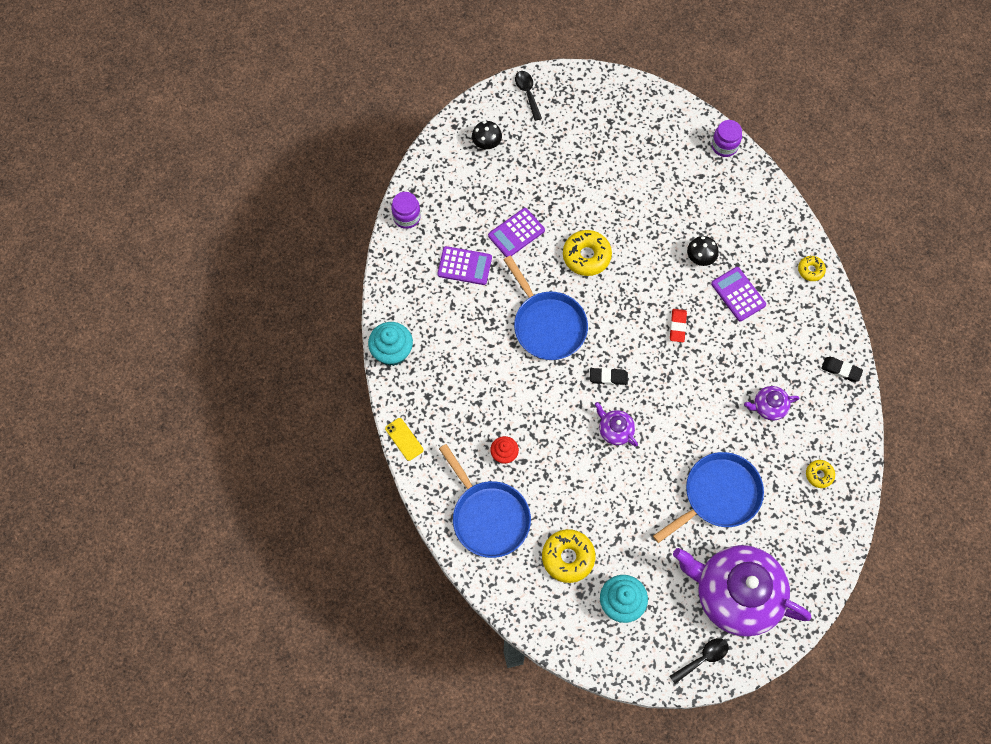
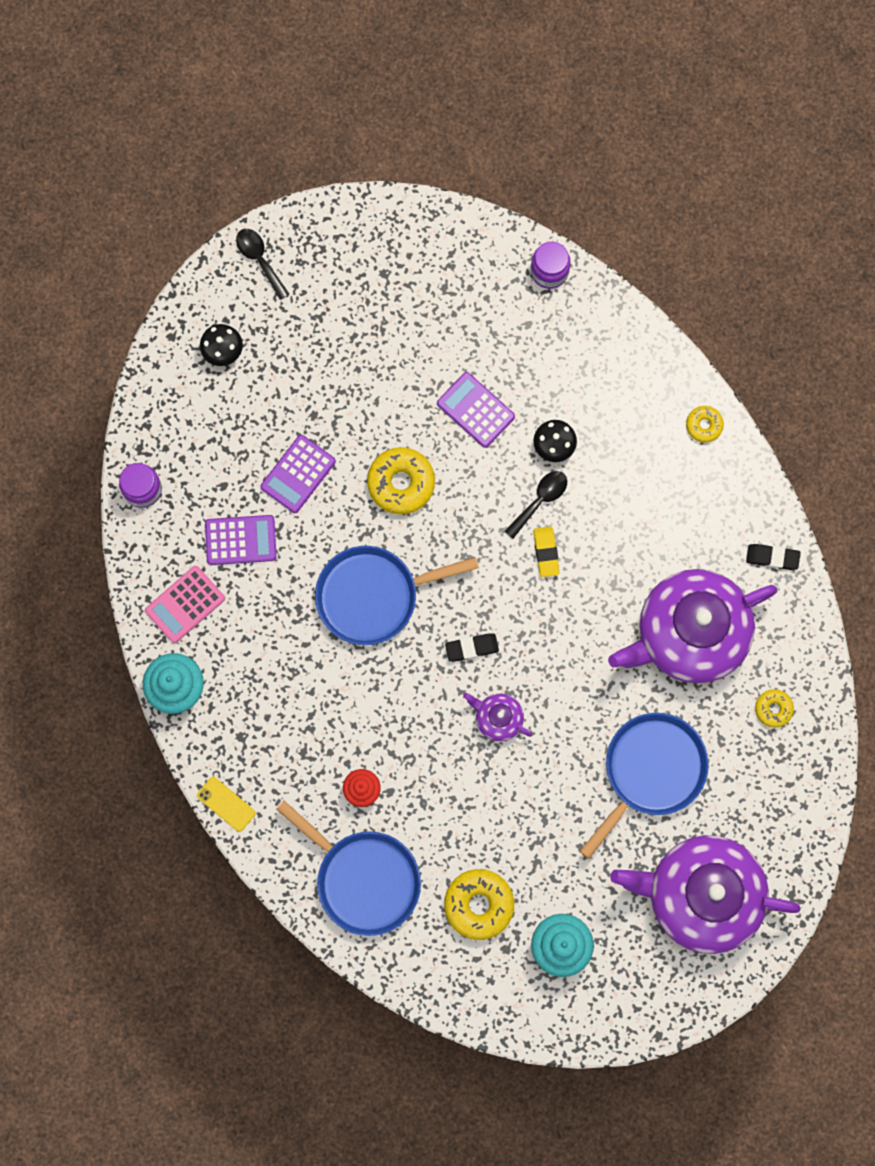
camera: 15 degrees left, 10 degrees up
blue pan [504,256,588,360] -> blue pan turned 120 degrees clockwise [315,546,479,645]
red eraser [670,309,687,342] -> yellow eraser [533,527,560,577]
black spoon [670,638,729,684] -> black spoon moved to [504,471,567,539]
purple calculator [711,267,766,321] -> purple calculator moved to [437,372,515,448]
purple teapot [744,386,799,421] -> purple teapot [608,569,778,683], size x2.39
none -> pink calculator [145,566,225,643]

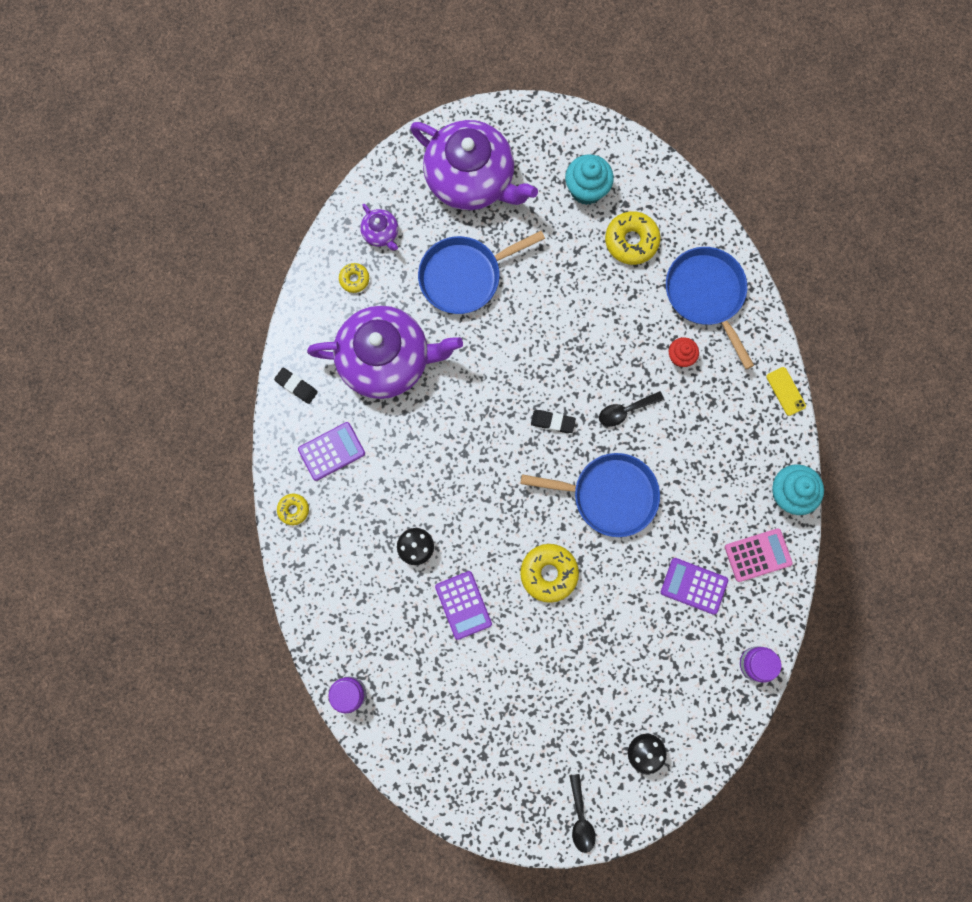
camera: 155 degrees left, 0 degrees up
purple calculator [260,435,336,513] -> purple calculator moved to [298,422,365,481]
purple teapot [463,693,532,741] -> purple teapot moved to [360,204,398,250]
black spoon [504,471,567,539] -> black spoon moved to [599,391,664,427]
yellow eraser [533,527,560,577] -> none

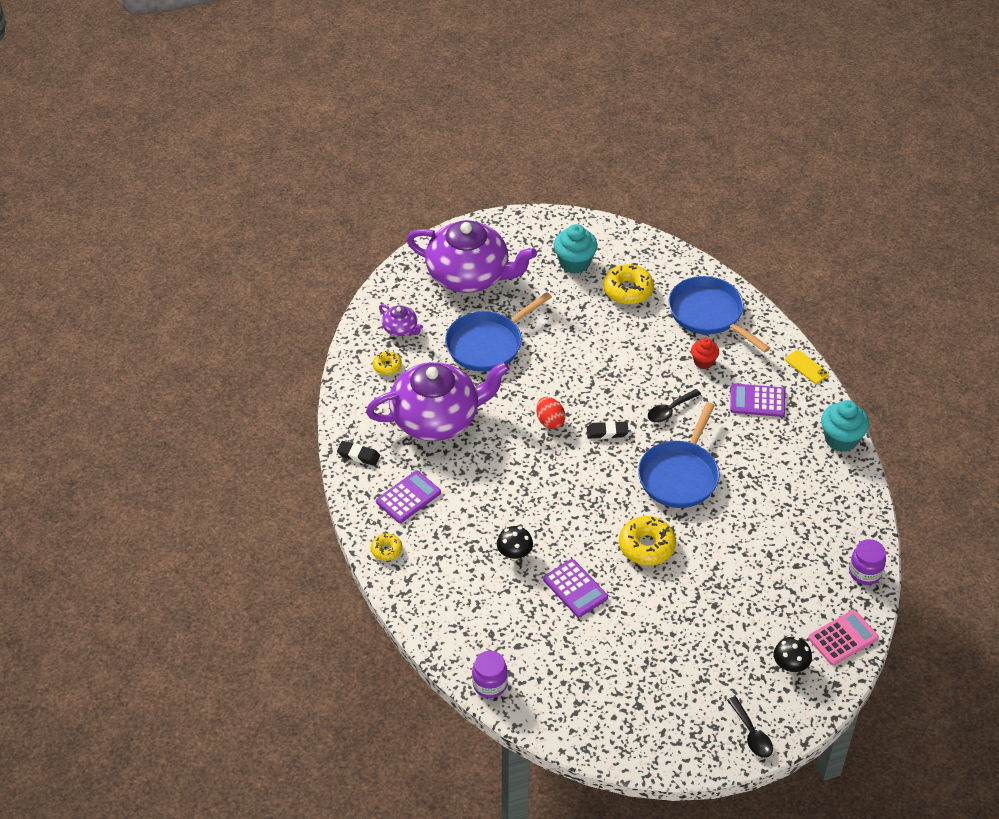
camera: 15 degrees left, 30 degrees down
blue pan [520,453,660,537] -> blue pan turned 120 degrees clockwise [638,402,720,508]
purple calculator [661,558,728,615] -> purple calculator moved to [730,383,785,417]
pink calculator [725,528,793,582] -> pink calculator moved to [808,610,879,665]
none -> red egg [536,397,565,429]

